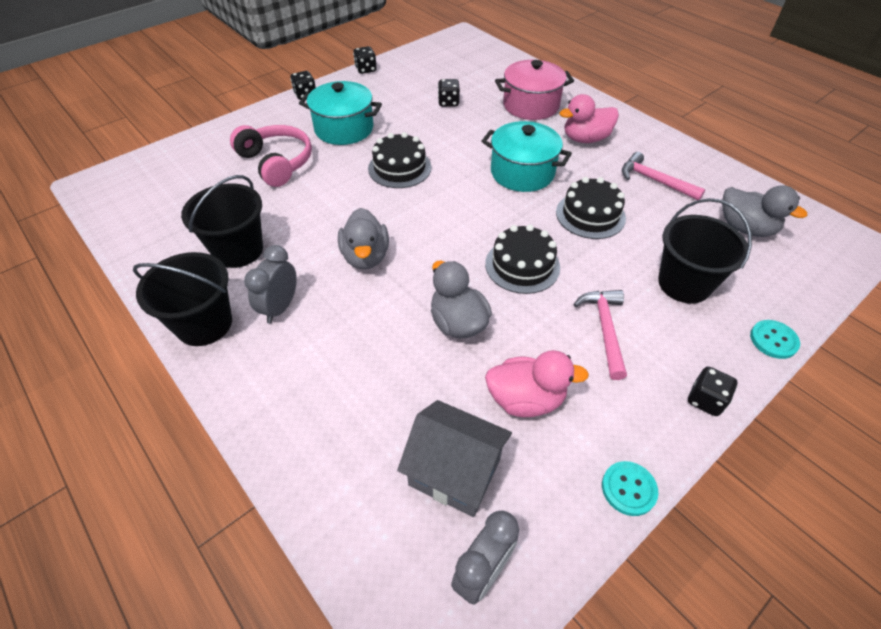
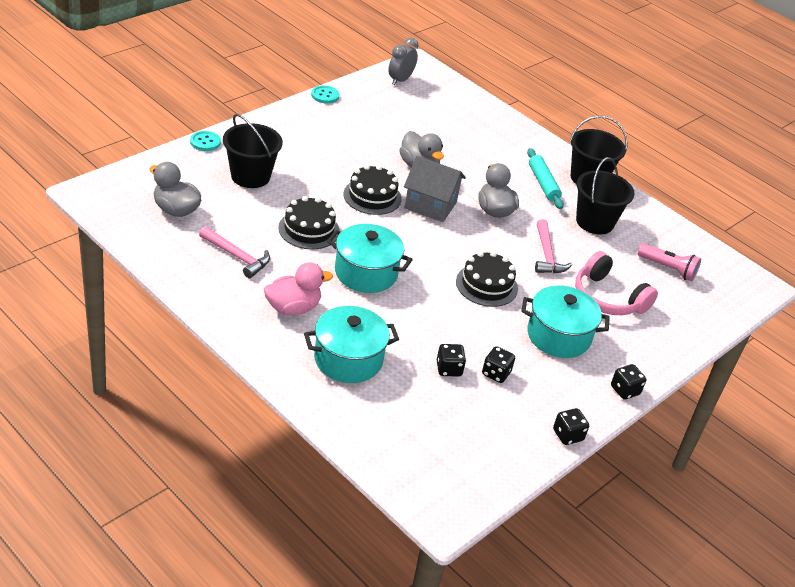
camera: 170 degrees right, 10 degrees down
grey clock [244,245,297,323] -> turquoise rolling pin [527,148,564,209]
grey house [397,400,512,517] -> grey house moved to [404,156,466,222]
pink duck [485,350,589,417] -> none
pink pot [495,60,574,120] -> turquoise pot [304,306,399,383]
pink hammer [574,290,627,380] -> pink hammer moved to [535,219,572,273]
black dice [688,367,737,416] -> black dice moved to [482,346,515,383]
none -> pink flashlight [638,243,701,281]

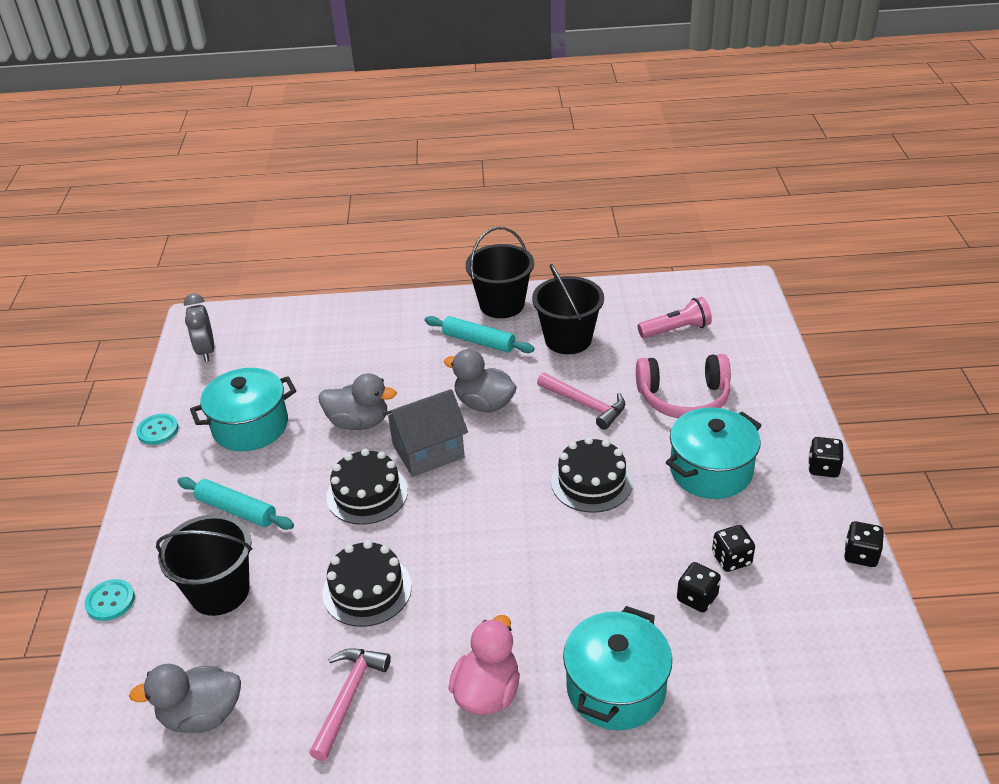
camera: 40 degrees left, 0 degrees up
pink hammer [199,226,270,278] -> pink hammer turned 60 degrees counterclockwise [309,648,391,761]
turquoise pot [327,224,413,293] -> turquoise pot moved to [190,368,296,451]
none -> turquoise rolling pin [177,477,294,530]

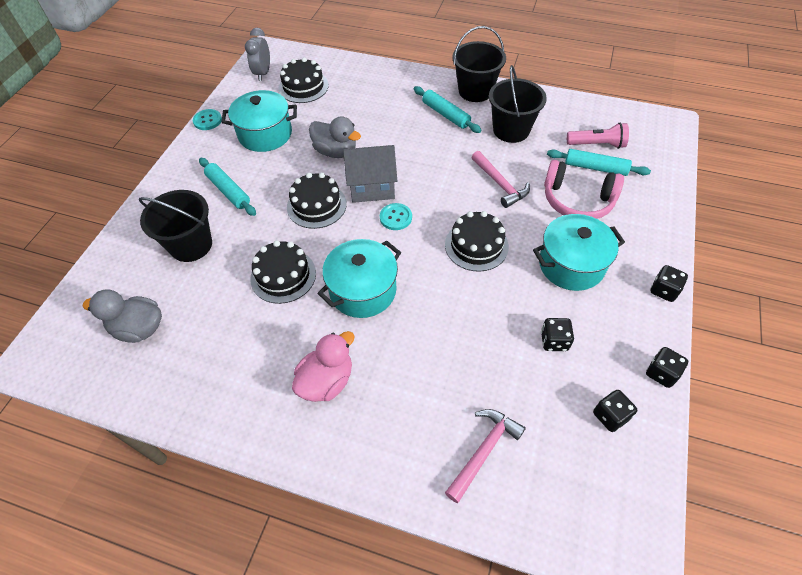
camera: 20 degrees right, 15 degrees up
turquoise button [85,579,135,621] -> turquoise button moved to [380,203,412,230]
pink hammer [309,648,391,761] -> pink hammer moved to [445,409,526,503]
grey duck [444,349,517,413] -> none
turquoise pot [563,606,672,730] -> turquoise pot moved to [317,239,401,318]
black dice [677,562,721,612] -> black dice moved to [593,390,637,432]
none -> black cake [278,57,329,103]
none -> turquoise rolling pin [547,149,651,176]

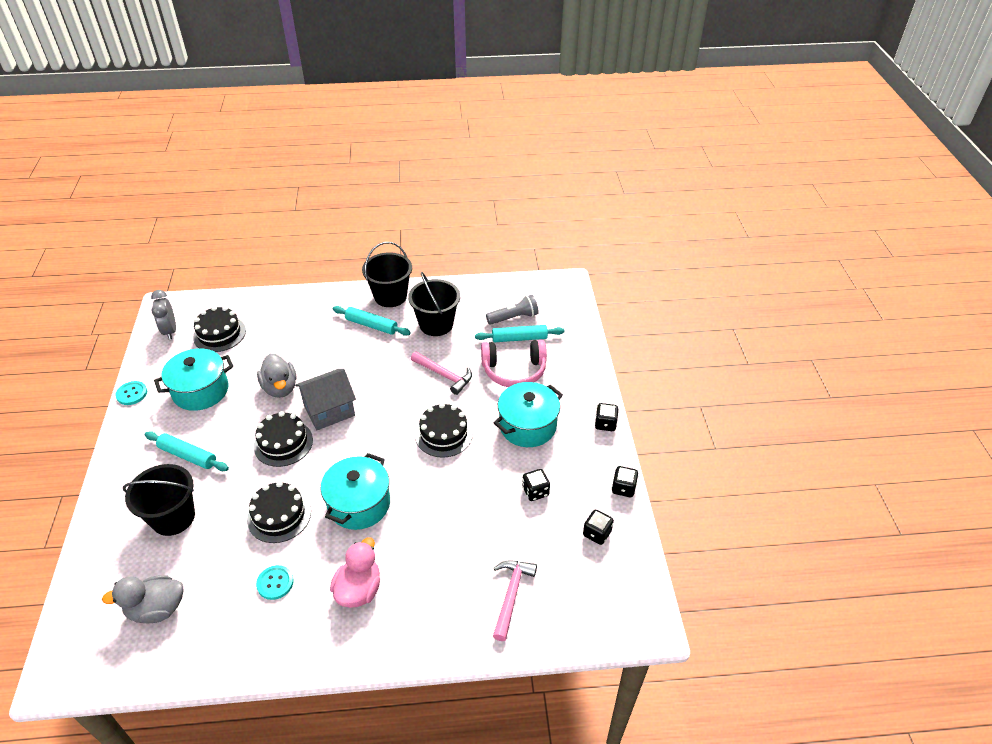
camera: 25 degrees left, 10 degrees down
grey duck [309,116,361,158] -> grey duck turned 60 degrees clockwise [257,354,296,398]
turquoise button [380,203,412,230] -> turquoise button moved to [256,565,293,600]
pink flashlight [567,123,629,149] -> grey flashlight [486,295,539,325]

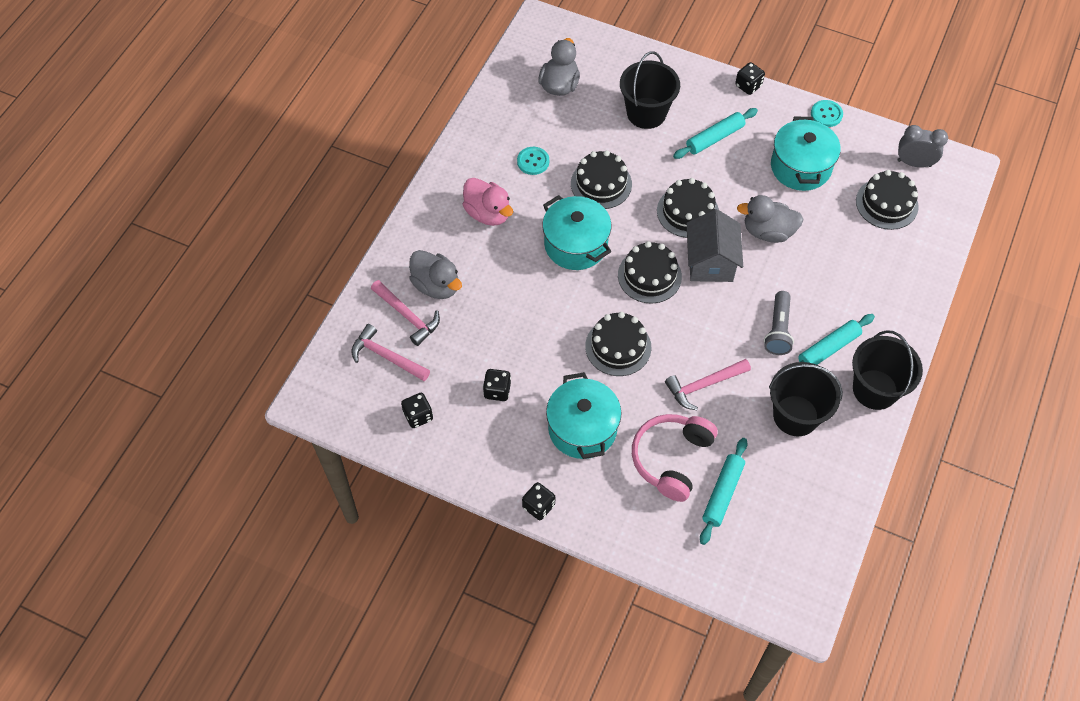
camera: 120 degrees right, 15 degrees up
grey flashlight [486,295,539,325] -> grey flashlight moved to [764,291,794,355]
black dice [612,466,639,497] -> black dice moved to [735,62,765,95]
none -> pink hammer [351,324,430,381]
none -> grey duck [409,250,462,299]
none -> black cake [618,241,682,304]

